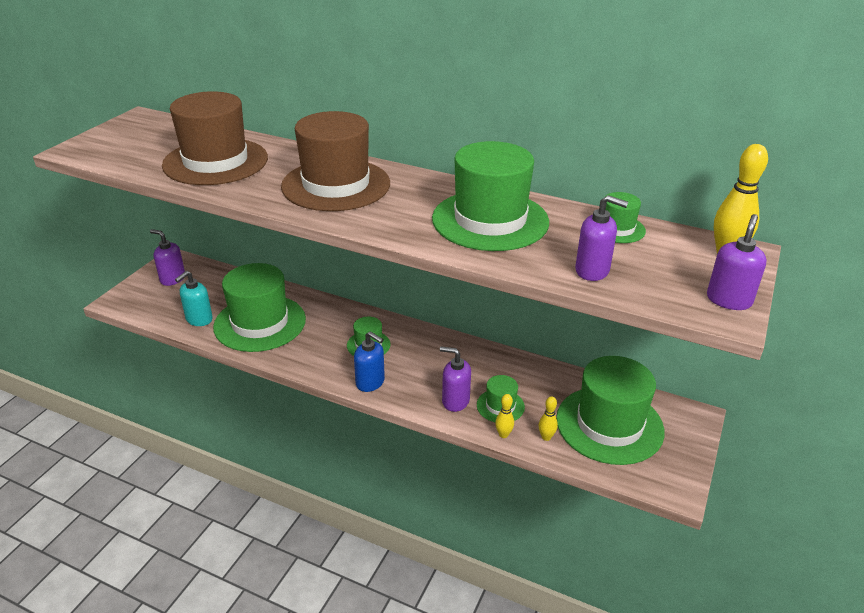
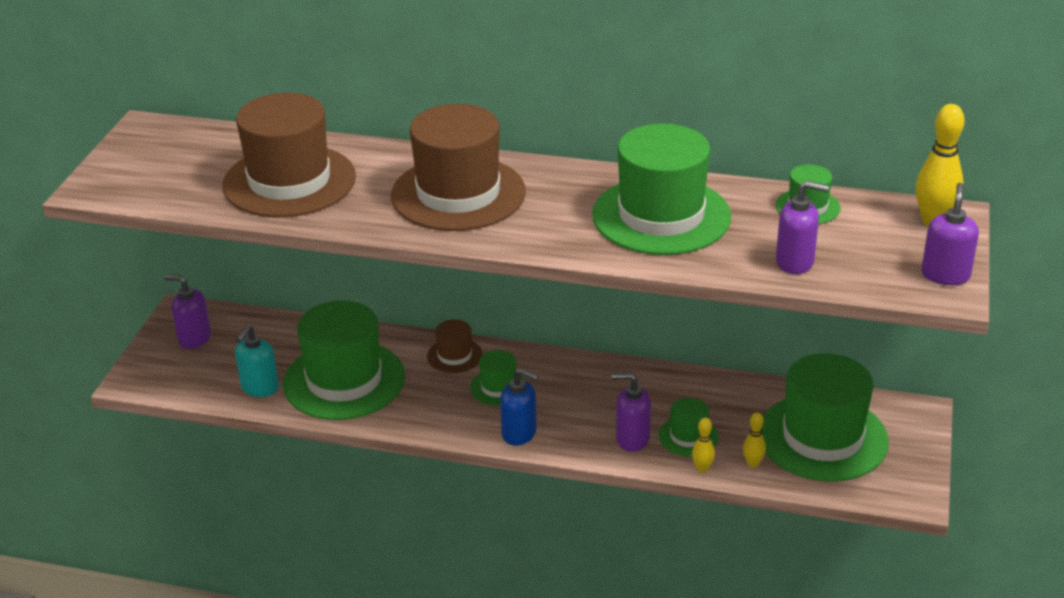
camera: 10 degrees left, 0 degrees up
none -> brown hat [427,319,483,373]

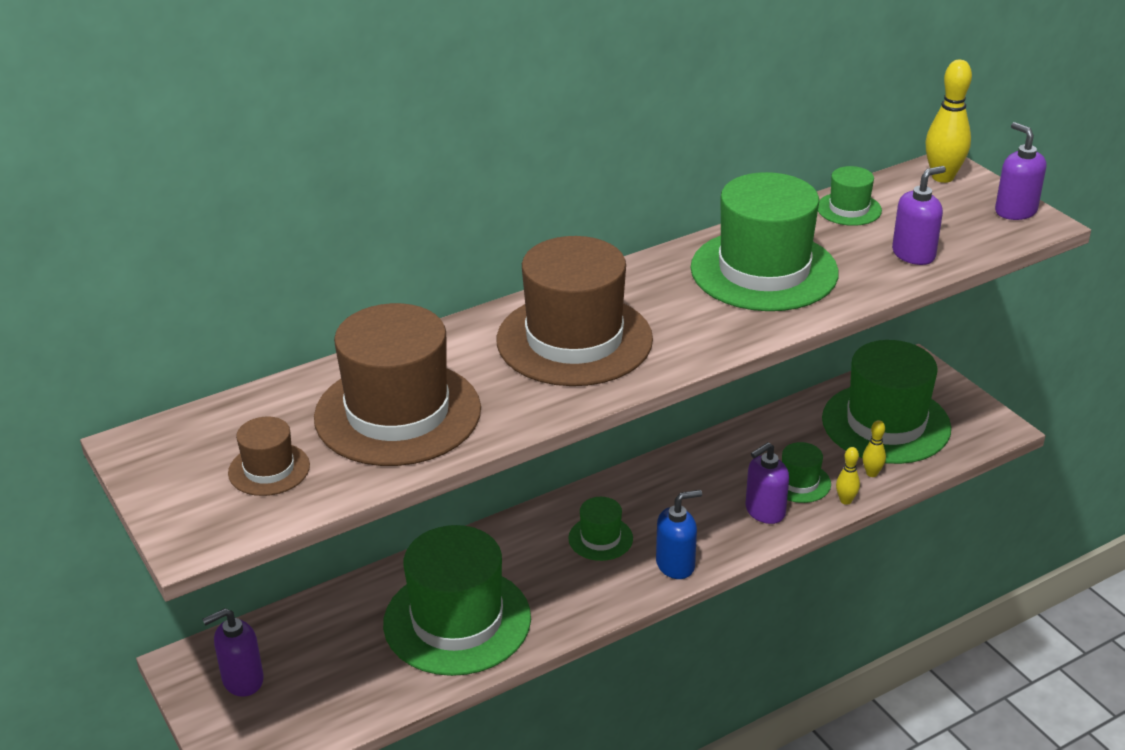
camera: 45 degrees left, 0 degrees up
turquoise soap dispenser [235,325,279,397] -> none
brown hat [427,319,483,373] -> brown hat moved to [228,416,310,496]

